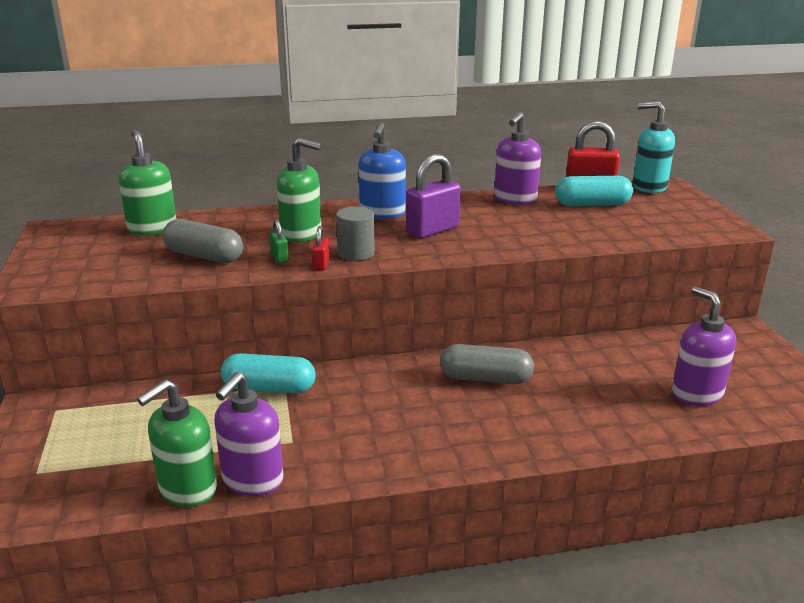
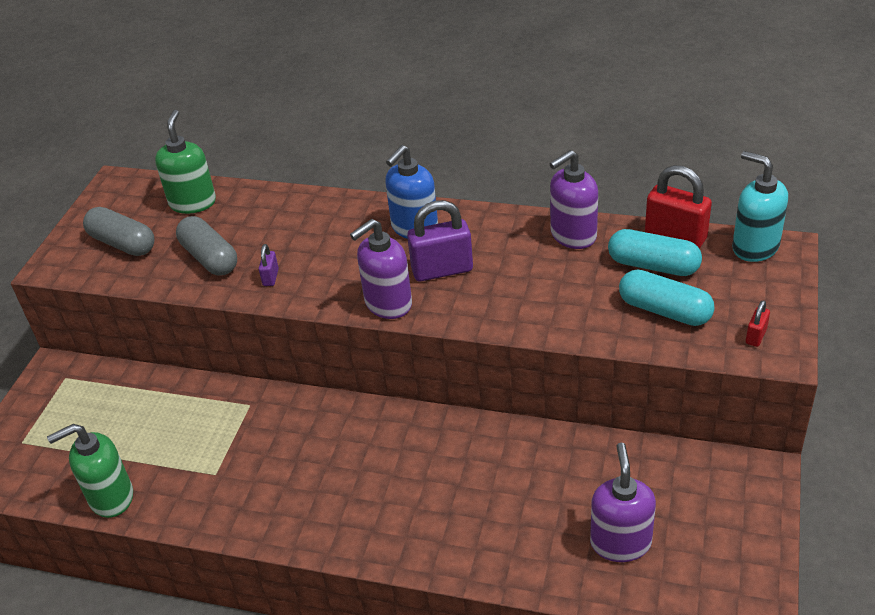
camera: 30 degrees right, 15 degrees up
purple soap dispenser [214,372,284,496] -> purple soap dispenser moved to [350,219,412,319]
turquoise capsule [221,353,316,394] -> turquoise capsule moved to [619,269,715,326]
green padlock [269,219,289,263] -> purple padlock [259,244,279,286]
green soap dispenser [277,138,322,242] -> none
red padlock [312,226,329,270] -> red padlock moved to [746,300,770,347]
grey cylinder [336,207,375,261] -> none
grey capsule [440,344,534,384] -> grey capsule moved to [83,207,155,256]

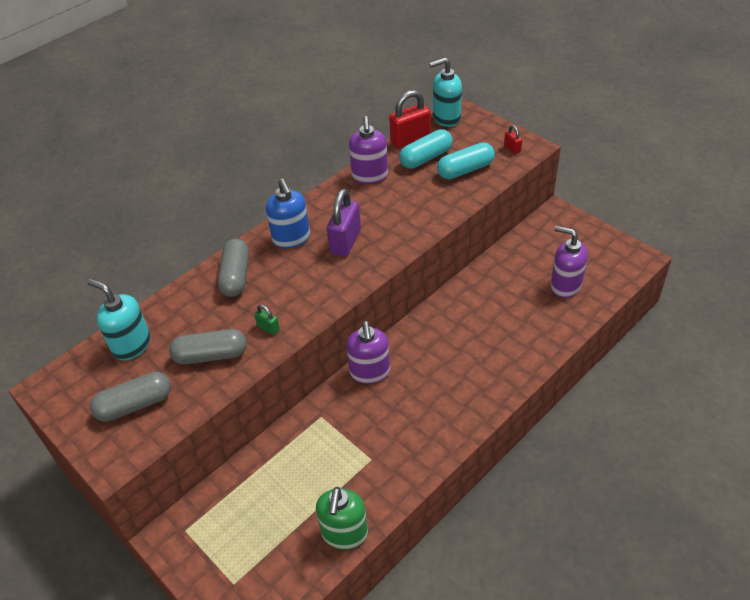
camera: 60 degrees left, 5 degrees up
green soap dispenser [155,110,216,214] -> turquoise soap dispenser [87,279,151,360]
purple padlock [259,244,279,286] -> green padlock [254,305,280,335]
purple soap dispenser [350,219,412,319] -> purple soap dispenser moved to [346,321,390,384]
none -> grey capsule [218,239,249,297]

